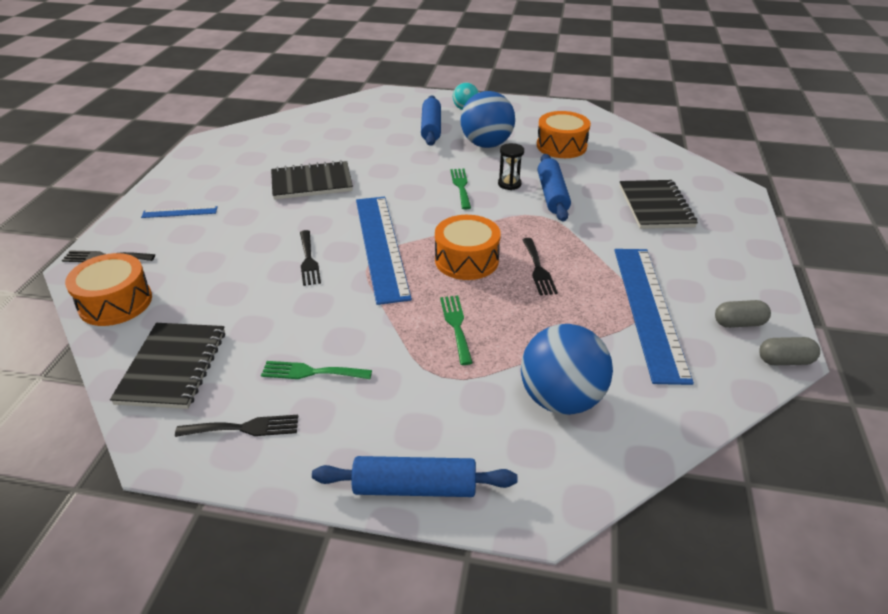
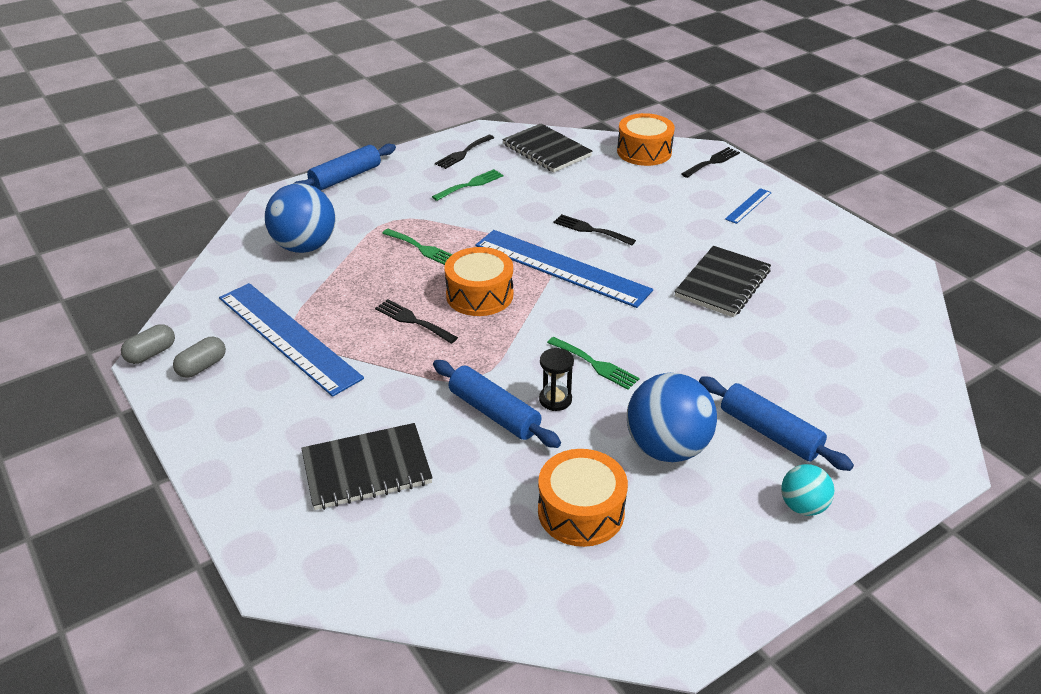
camera: 135 degrees right, 0 degrees up
black notebook [620,180,698,229] -> black notebook turned 60 degrees counterclockwise [302,423,433,510]

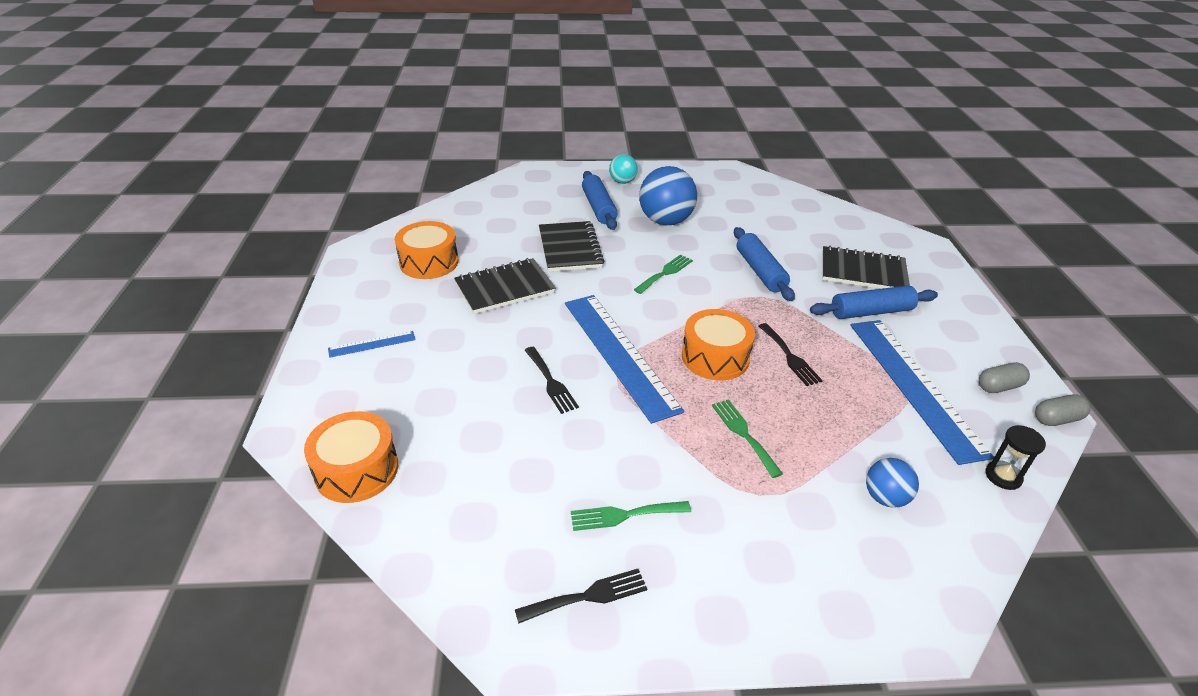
camera: 150 degrees left, 0 degrees up
blue ball [265,183,335,253] -> blue ball [866,458,919,508], size x0.54
blue rolling pin [293,143,396,191] -> blue rolling pin moved to [810,285,938,319]
black notebook [503,124,593,173] -> black notebook moved to [539,221,604,272]
orange drum [538,449,628,547] -> orange drum moved to [395,221,459,279]
black hourglass [539,348,574,411] -> black hourglass moved to [985,425,1046,490]
green fork [547,337,639,389] -> green fork turned 60 degrees clockwise [634,254,693,294]
black fork [681,147,740,178] -> none

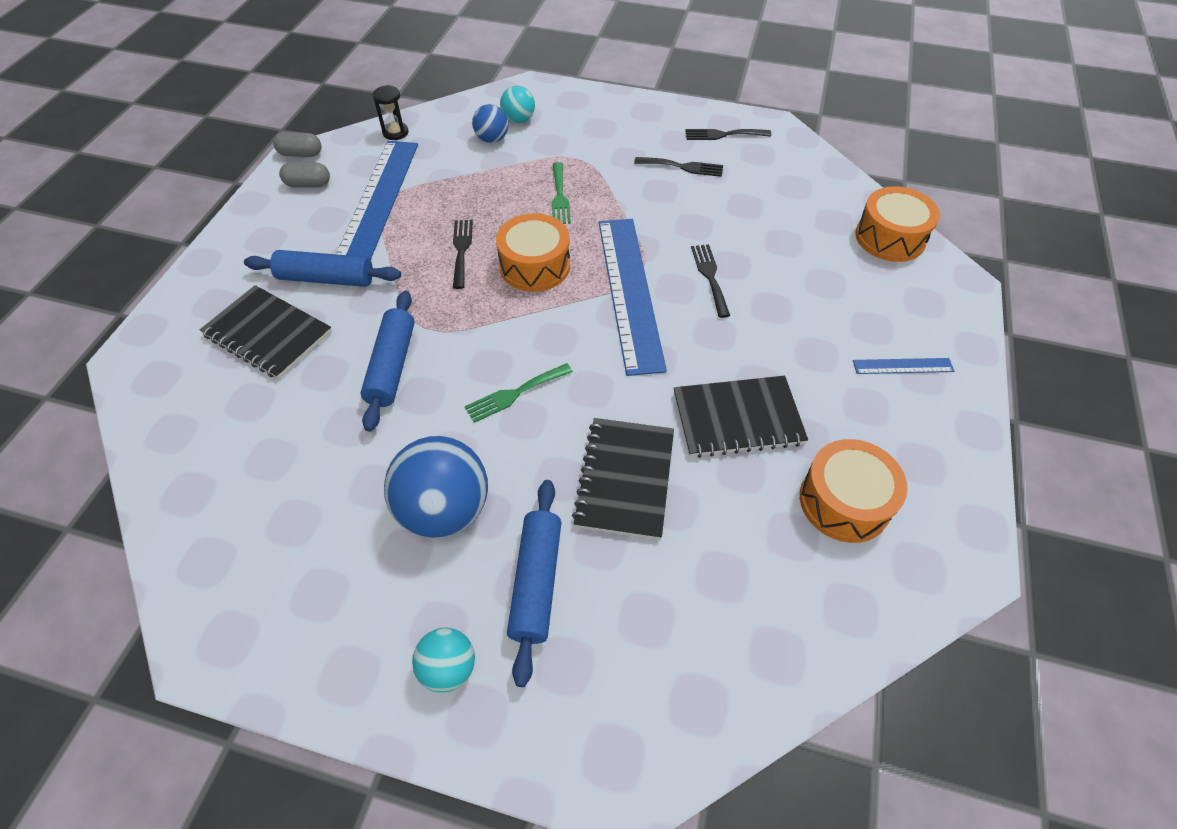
camera: 160 degrees left, 15 degrees up
green fork [571,501,691,531] -> black fork [634,157,723,177]
none -> turquoise ball [500,86,535,124]

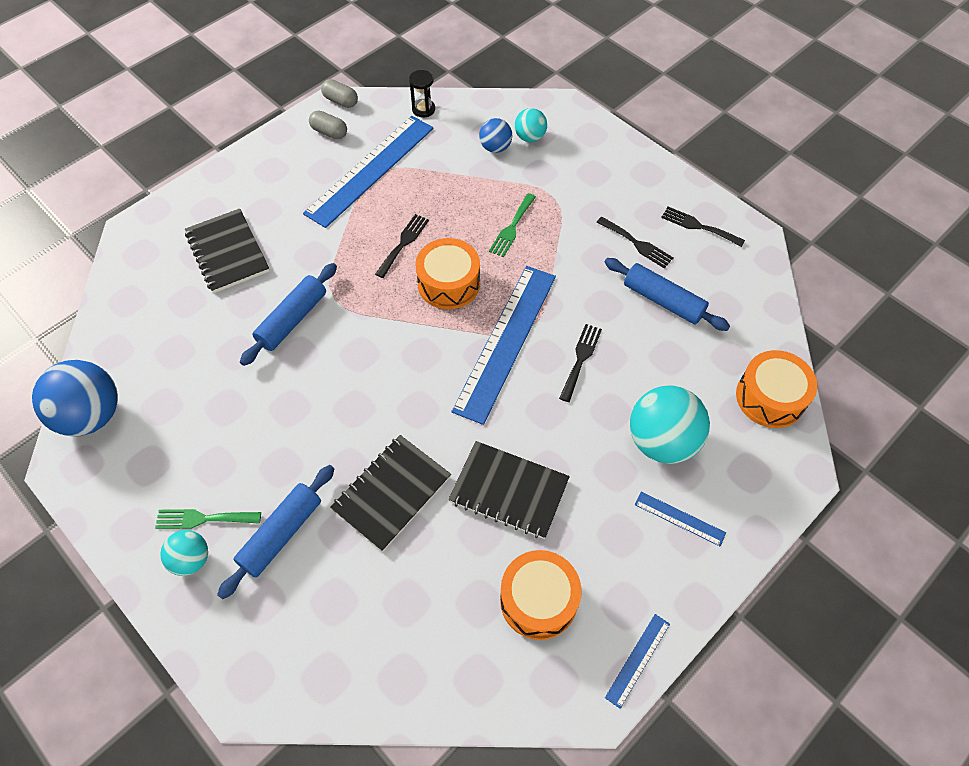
camera: 30 degrees right, 5 degrees up
blue rolling pin [244,250,401,287] -> blue rolling pin moved to [604,258,730,331]
blue ball [384,436,488,538] -> blue ball moved to [32,360,118,436]
green fork [465,363,573,423] -> green fork moved to [155,509,261,529]
none -> blue ruler [605,614,670,709]
none -> turquoise ball [630,386,710,464]

